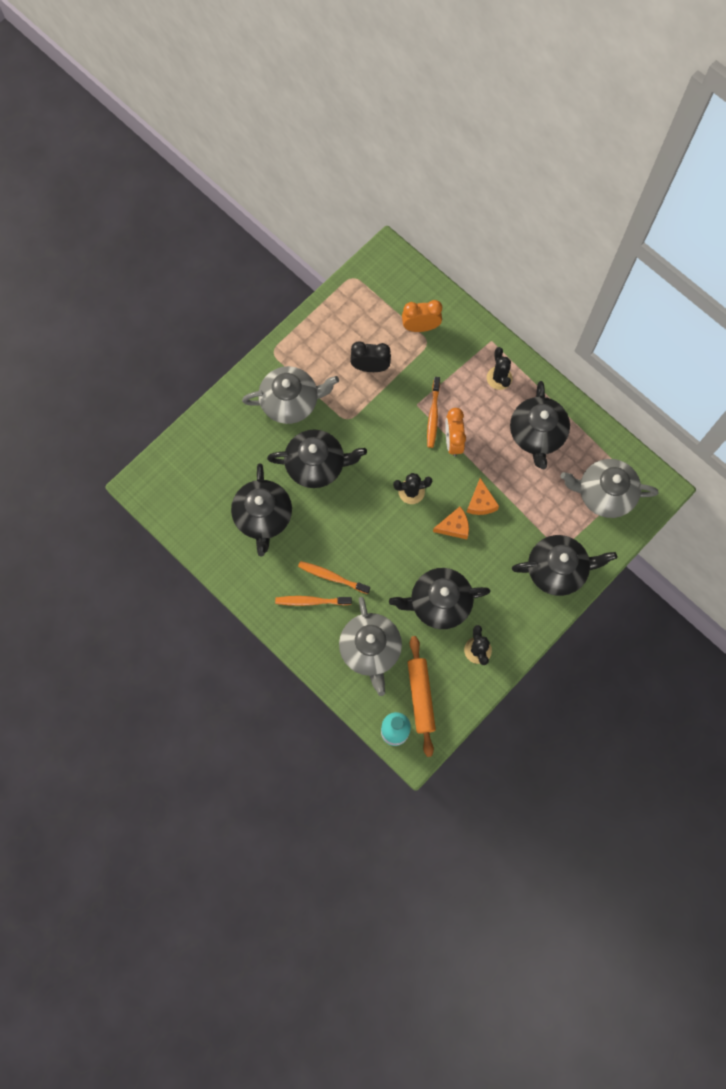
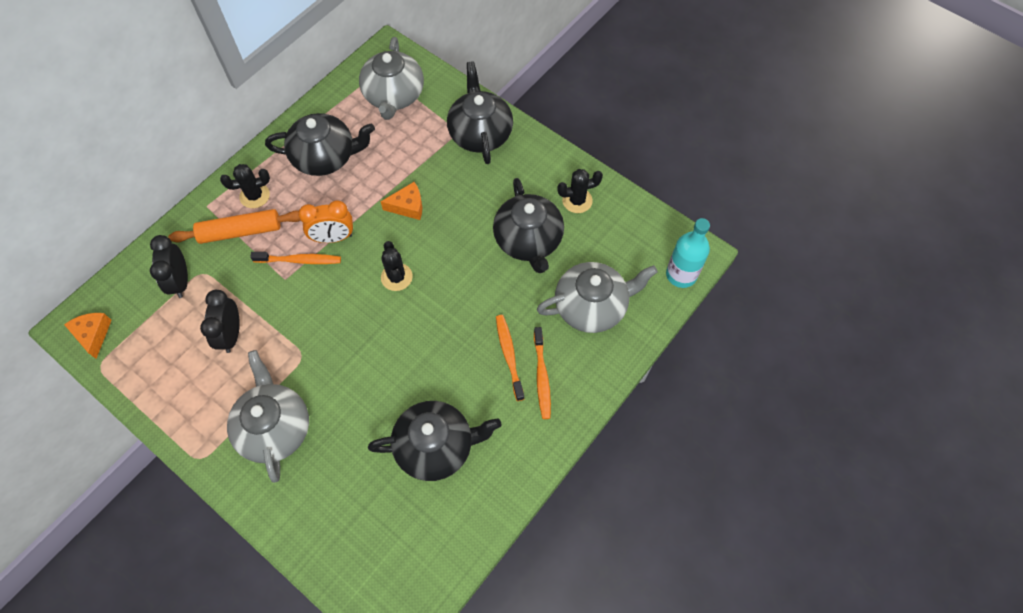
camera: 95 degrees left, 10 degrees down
black teapot [267,430,367,488] -> none
orange toothbrush [298,561,370,594] -> orange toothbrush turned 150 degrees clockwise [496,315,525,401]
orange clock [402,300,442,332] -> black clock [150,235,188,298]
orange rolling pin [408,636,436,757] -> orange rolling pin moved to [168,209,301,244]
orange cheese [433,507,469,539] -> orange cheese moved to [64,313,112,359]

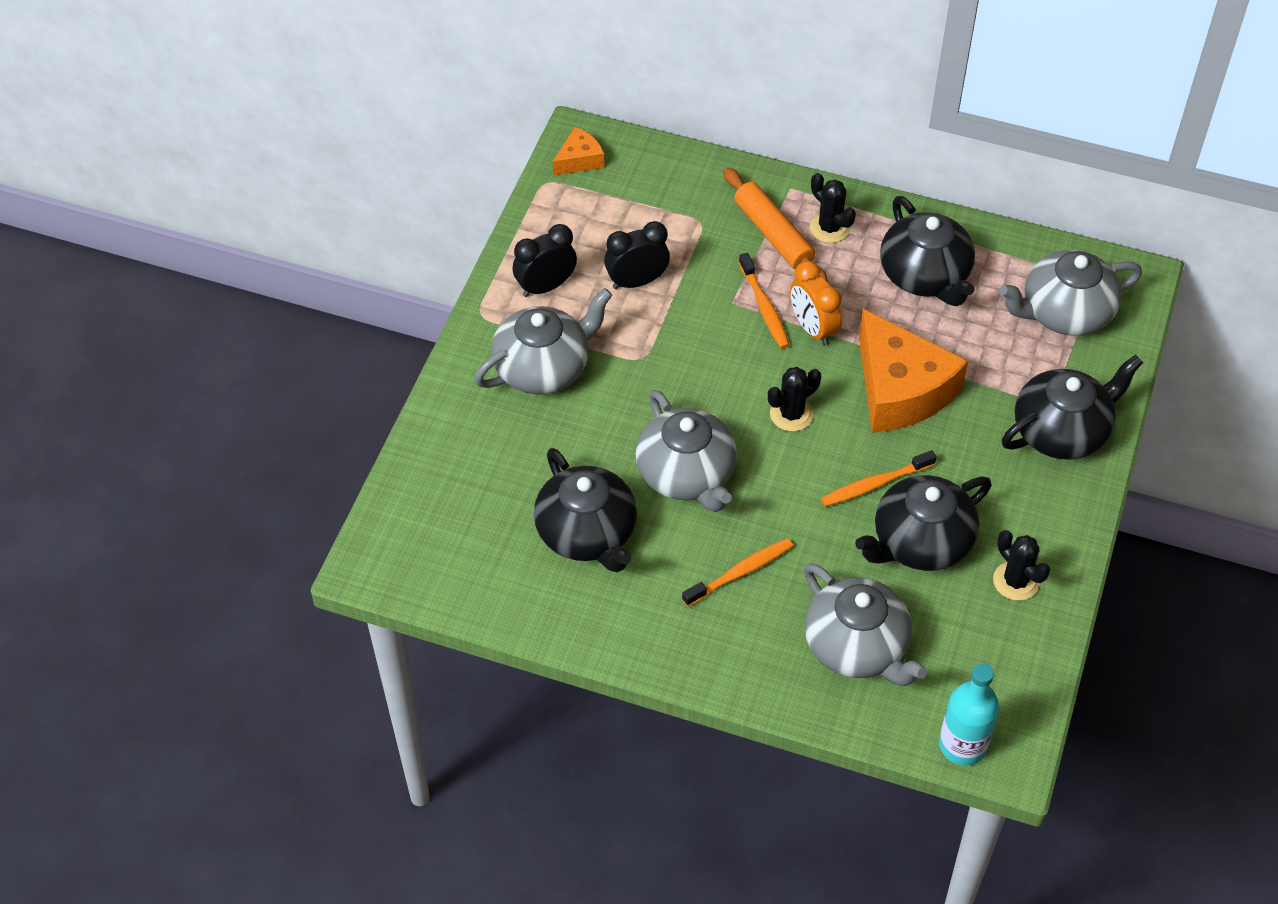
camera: 70 degrees right, 10 degrees down
black clock [150,235,188,298] -> black clock moved to [513,224,577,297]
orange cheese [381,182,422,220] -> orange cheese [859,309,968,433], size x2.11
orange toothbrush [534,327,551,419] -> orange toothbrush moved to [821,450,936,507]
none -> grey teapot [636,390,737,512]

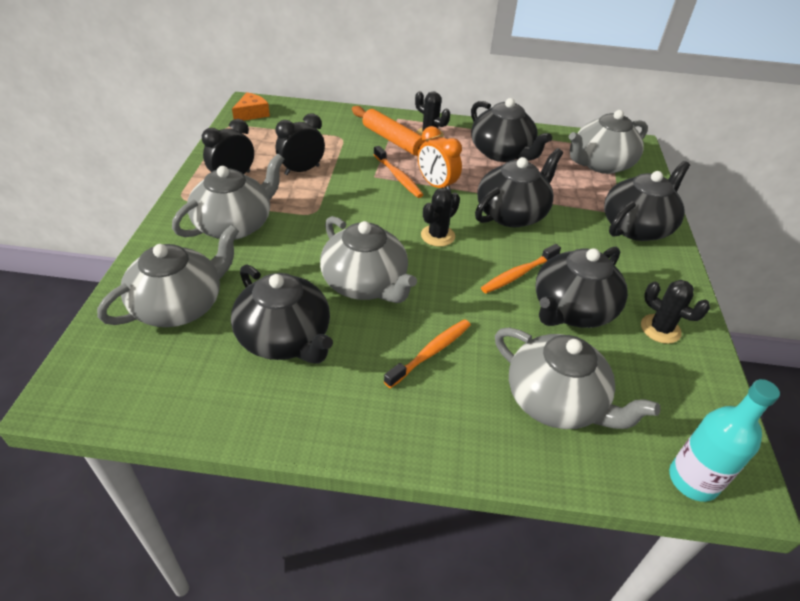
camera: 15 degrees left, 10 degrees down
orange cheese [859,309,968,433] -> black teapot [475,148,563,227]
none -> grey teapot [97,225,239,327]

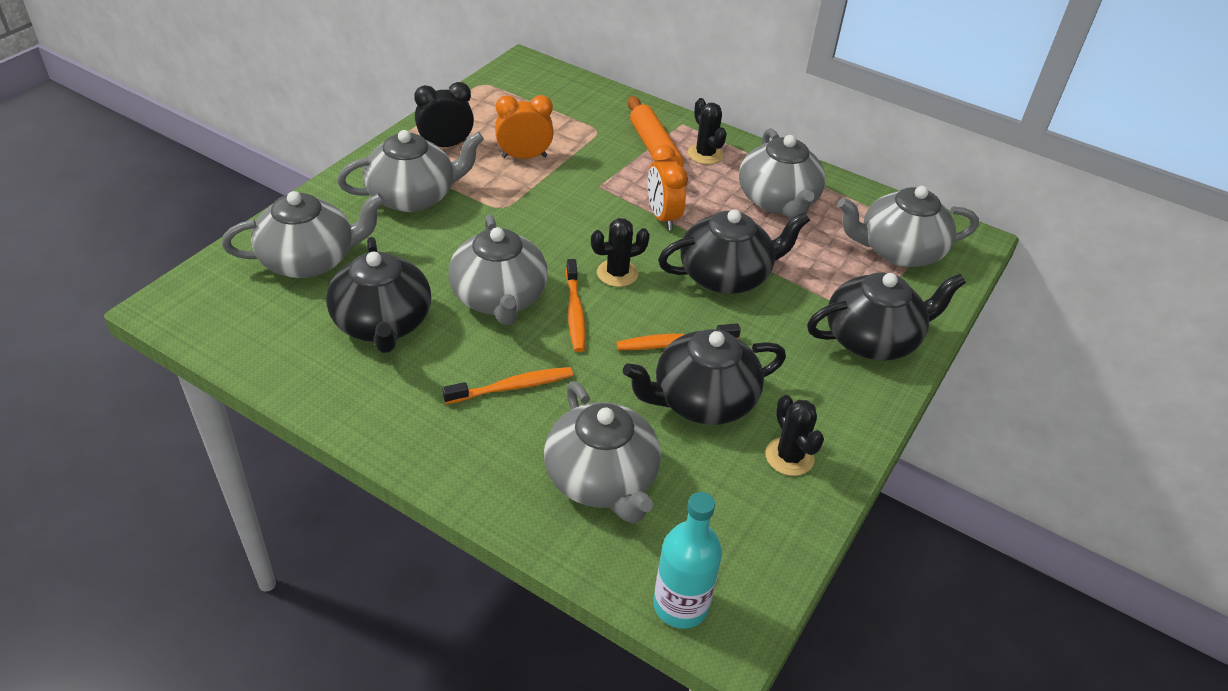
camera: 25 degrees right, 0 degrees up
orange cheese [232,92,270,121] -> none
black clock [276,113,325,175] -> orange clock [495,95,554,159]
orange toothbrush [373,146,423,198] -> orange toothbrush moved to [566,259,586,352]
black teapot [471,98,552,162] -> grey teapot [739,128,826,219]

